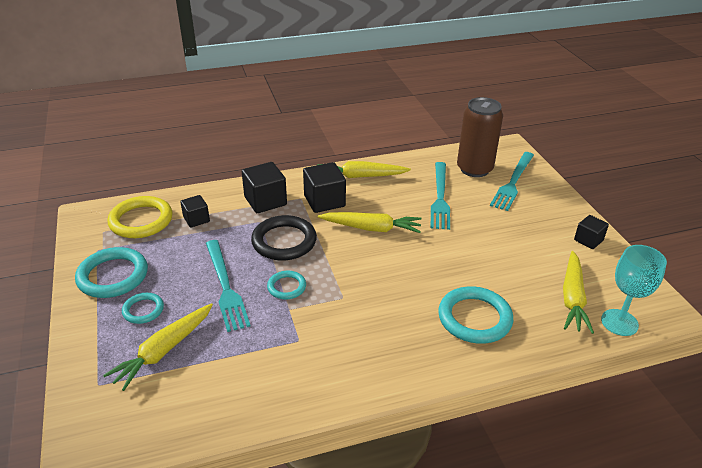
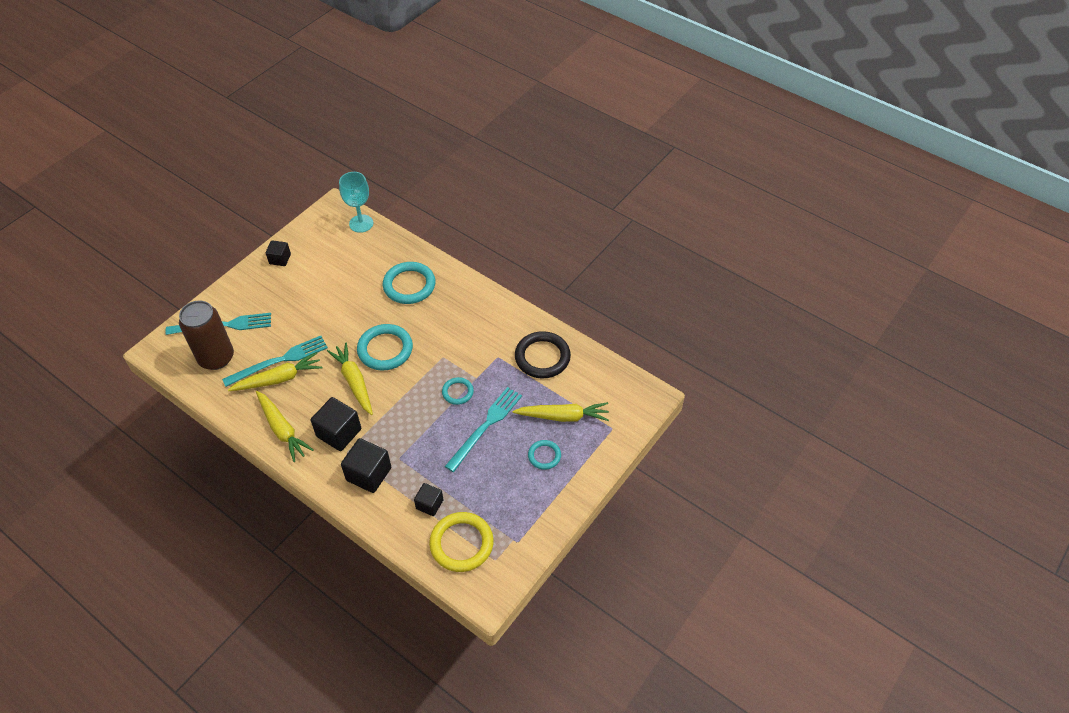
camera: 125 degrees left, 15 degrees up
turquoise ring [75,247,148,298] -> turquoise ring moved to [357,324,413,370]
black ring [251,215,317,261] -> black ring moved to [515,331,571,378]
yellow carrot [563,251,594,334] -> yellow carrot moved to [228,352,323,391]

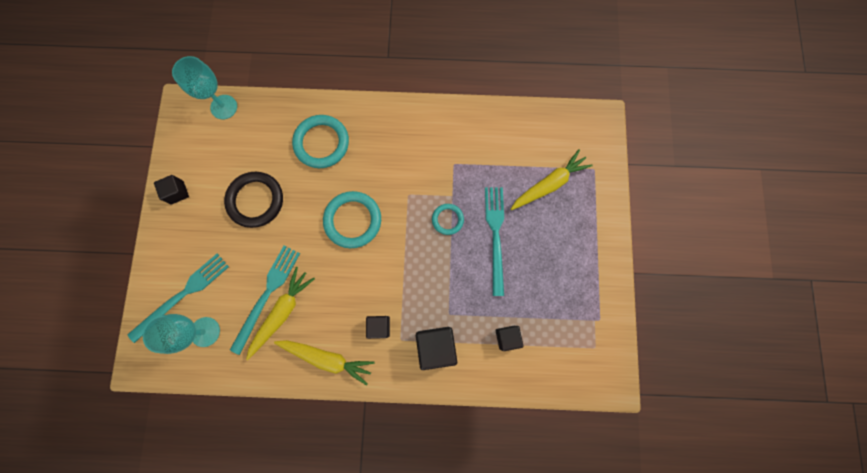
camera: 35 degrees left, 25 degrees up
brown can [179,300,234,370] -> turquoise goblet [143,314,220,354]
black cube [311,397,361,451] -> black cube [366,316,390,339], size x0.60
yellow carrot [327,343,373,415] -> none
yellow ring [429,512,494,572] -> none
black ring [515,331,571,378] -> black ring moved to [224,172,283,228]
turquoise ring [528,440,561,470] -> none

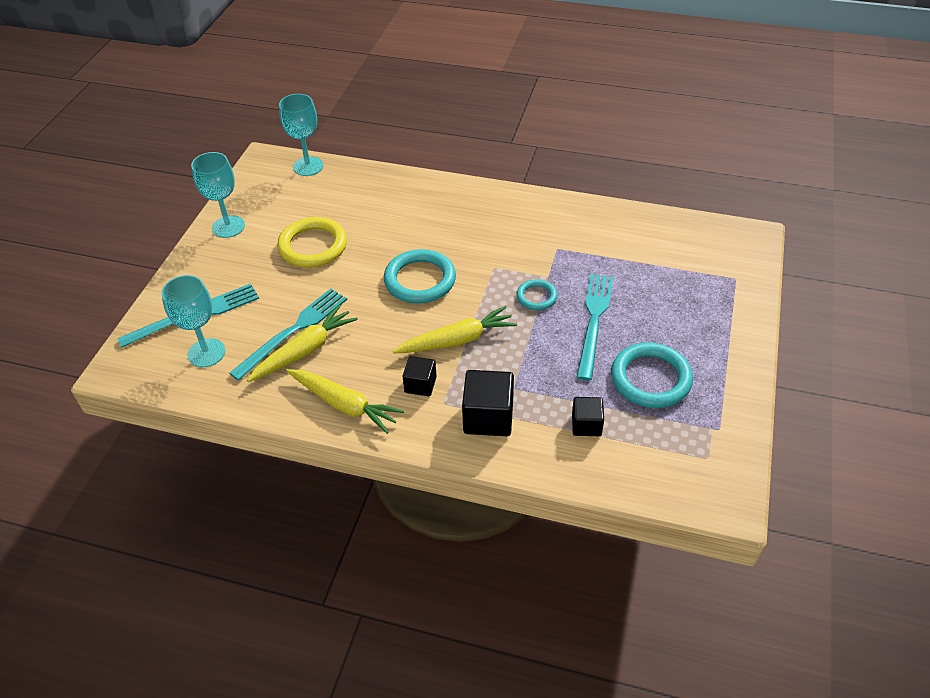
camera: 15 degrees right, 30 degrees down
black cube [154,175,189,204] -> turquoise goblet [191,152,245,238]
black ring [224,172,283,228] -> yellow ring [277,217,347,268]
turquoise ring [292,115,349,168] -> turquoise ring moved to [611,343,693,408]
yellow carrot [511,149,593,210] -> yellow carrot moved to [393,306,517,354]

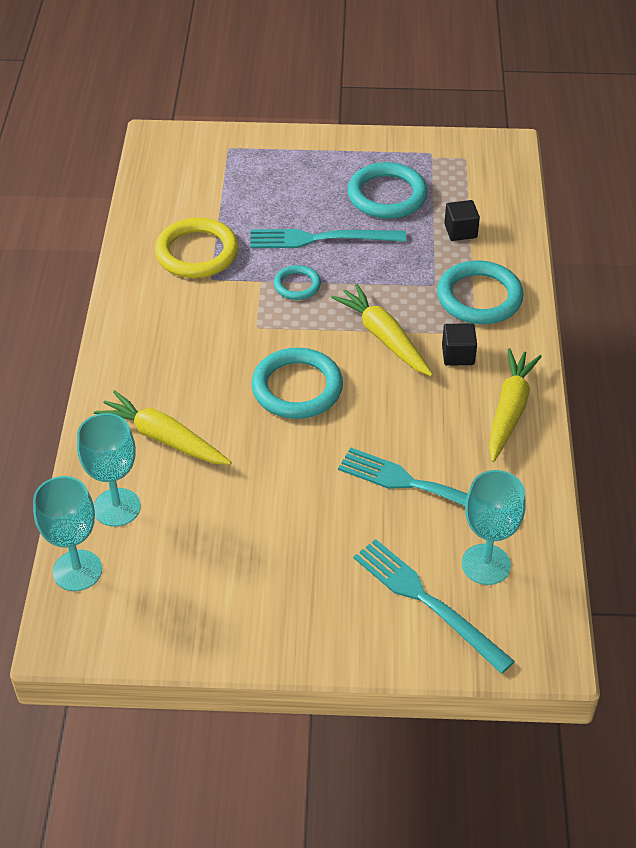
camera: 105 degrees left, 0 degrees up
turquoise goblet [191,152,245,238] -> turquoise goblet moved to [77,413,141,527]
yellow carrot [247,304,358,382] -> yellow carrot moved to [94,390,232,465]
yellow ring [277,217,347,268] -> yellow ring moved to [155,217,239,278]
black cube [462,370,514,436] -> turquoise ring [437,260,524,324]

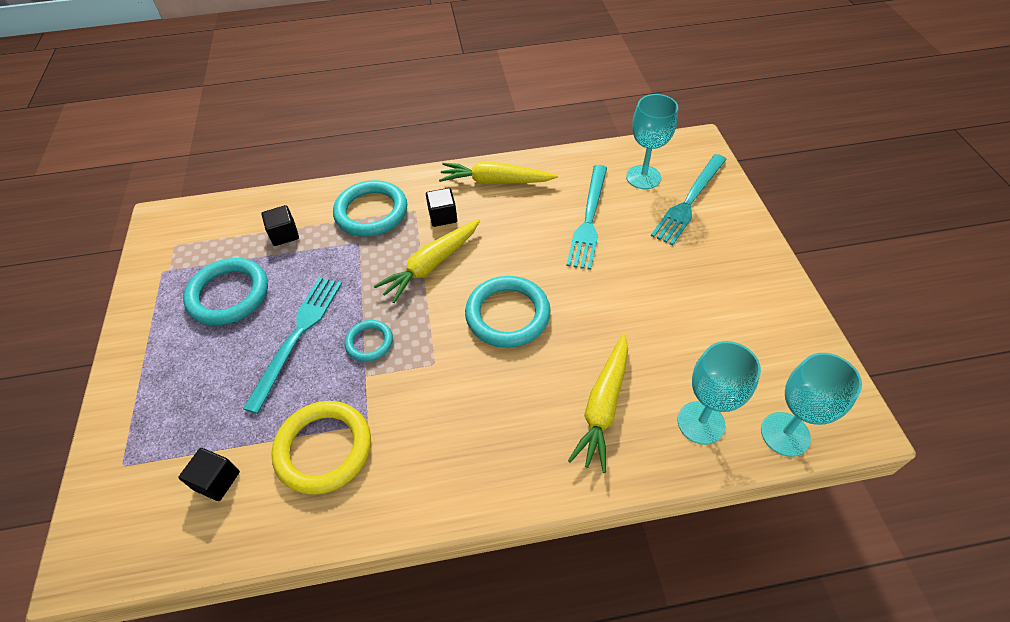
camera: 100 degrees left, 5 degrees up
turquoise fork [250,229,406,248] -> turquoise fork turned 150 degrees counterclockwise [243,277,342,414]
none -> black cube [179,448,240,501]

